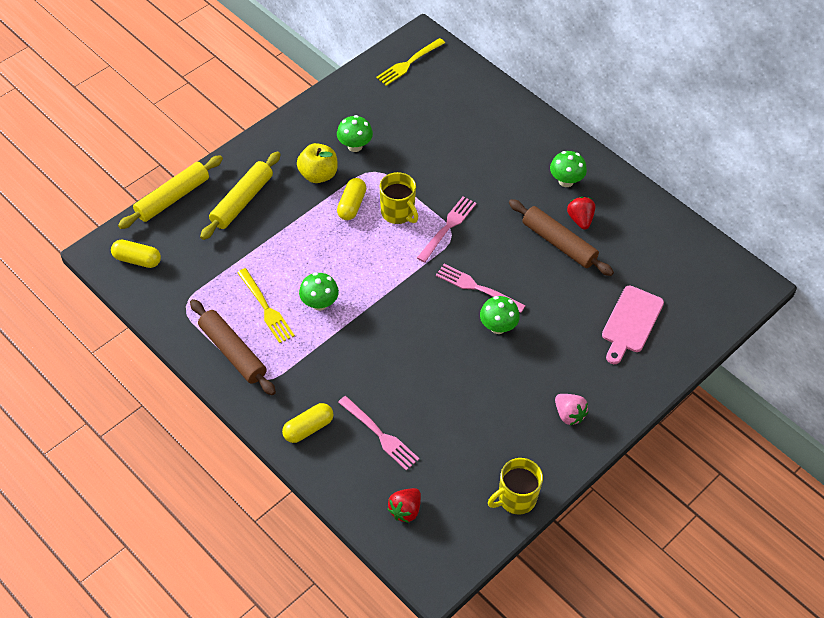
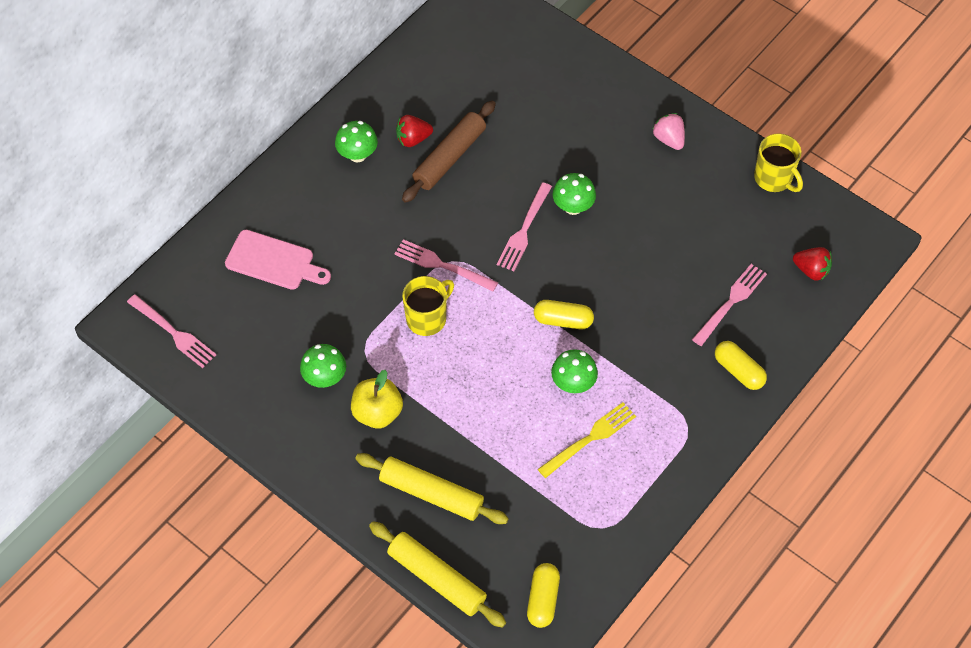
camera: 95 degrees left, 5 degrees up
brown rolling pin [190,299,276,395] -> none
yellow capsule [337,178,366,220] -> yellow capsule moved to [534,300,594,329]
yellow fork [376,38,445,86] -> pink fork [127,294,216,368]
pink strawberry [555,394,588,425] -> pink strawberry turned 75 degrees counterclockwise [653,113,685,150]
pink cutting board [602,286,664,364] -> pink cutting board moved to [225,230,331,290]

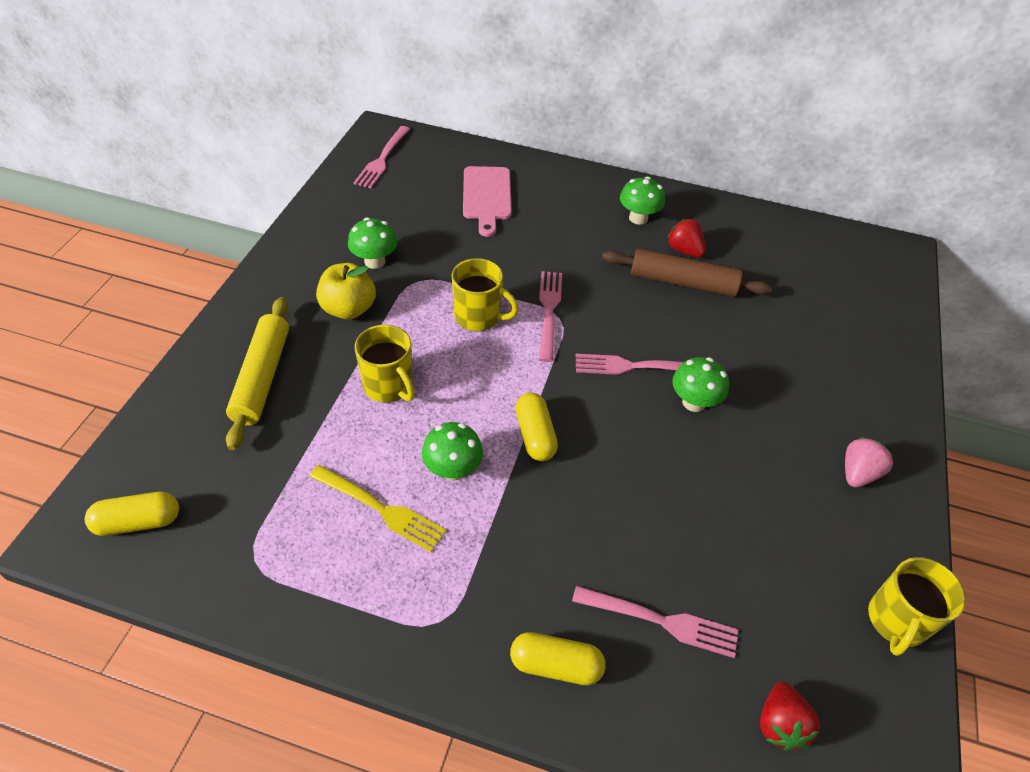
camera: 65 degrees right, 10 degrees down
yellow rolling pin [369,521,506,628] -> none
yellow capsule [715,341,767,390] -> yellow capsule turned 75 degrees clockwise [510,632,606,685]
none -> yellow mug [355,325,415,403]

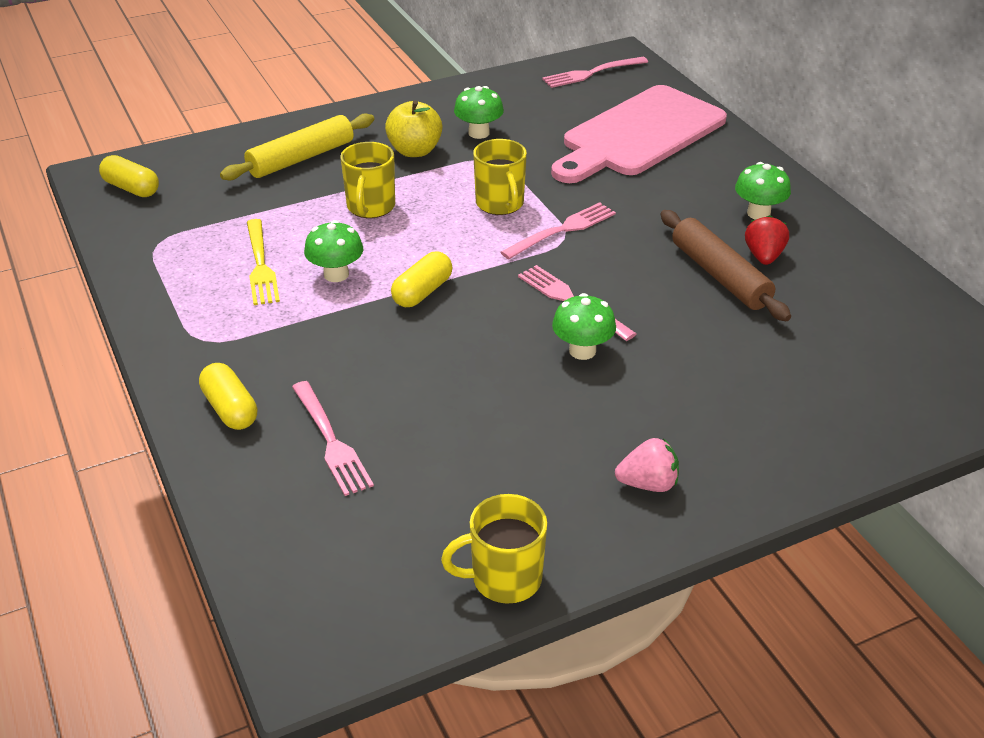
camera: 50 degrees right, 10 degrees down
pink cutting board [463,166,512,237] -> pink cutting board [551,85,727,183], size x1.76
red strawberry [760,682,820,751] -> none

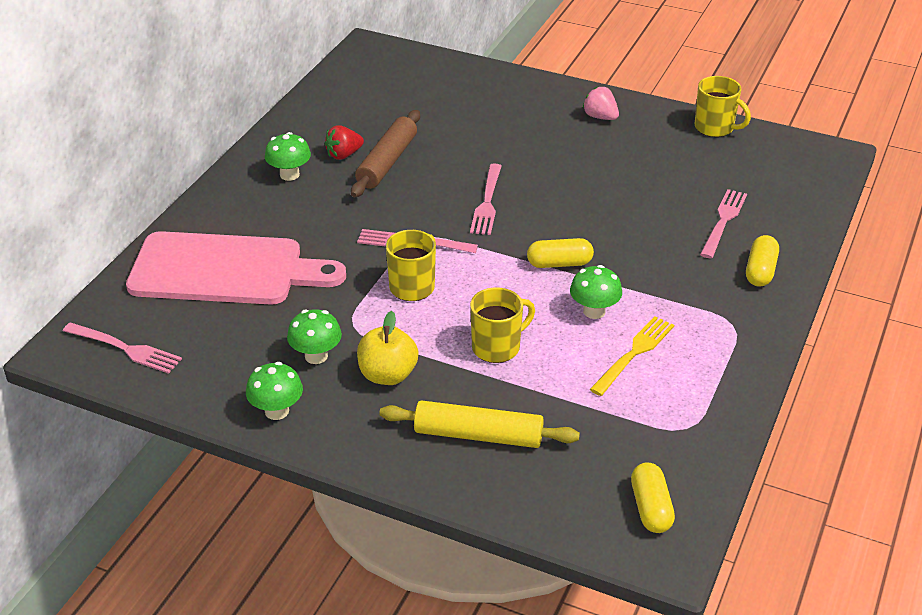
camera: 130 degrees left, 0 degrees up
green mushroom [552,293,616,360] -> green mushroom moved to [246,362,303,420]

